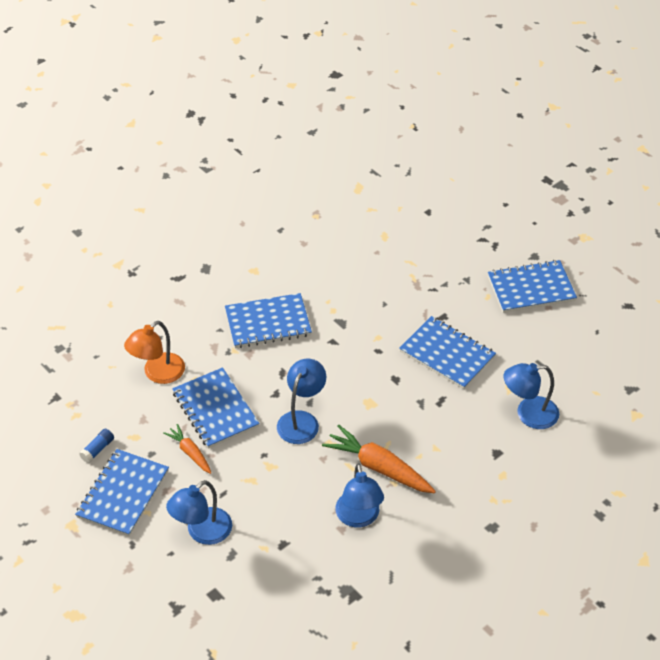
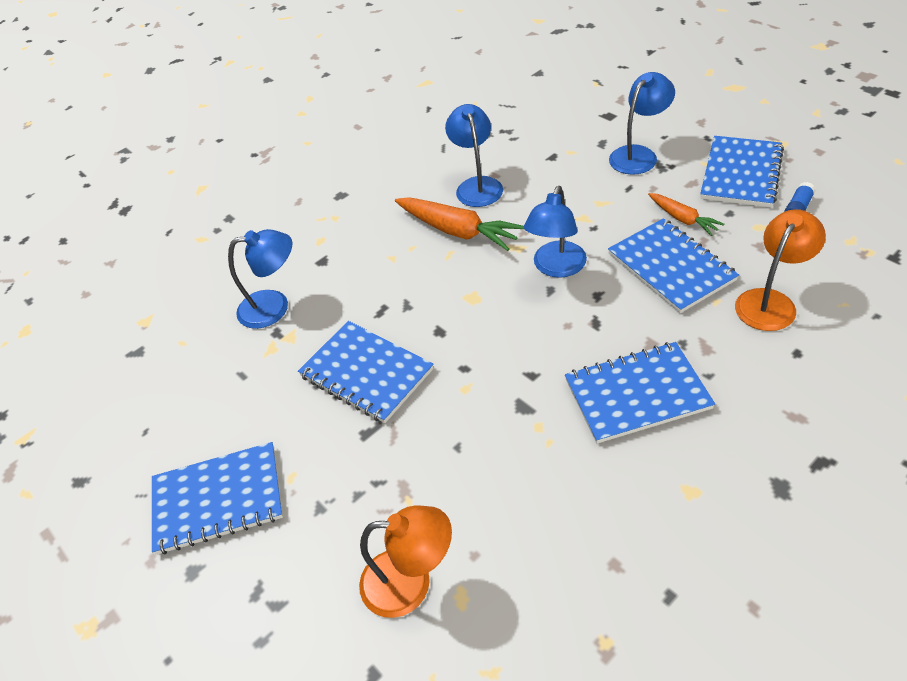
camera: 175 degrees left, 0 degrees up
none -> orange lamp [359,505,452,618]

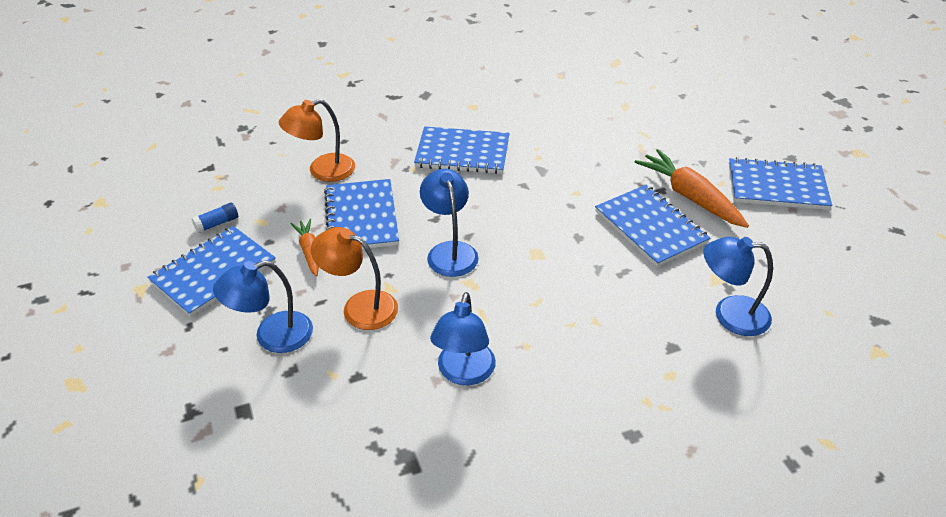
camera: 165 degrees left, 5 degrees down
orange lamp [359,505,452,618] -> orange lamp moved to [311,227,398,330]
orange carrot [395,197,524,251] -> orange carrot moved to [635,149,749,228]
blue lamp [524,186,587,278] -> blue lamp turned 60 degrees counterclockwise [420,169,479,277]

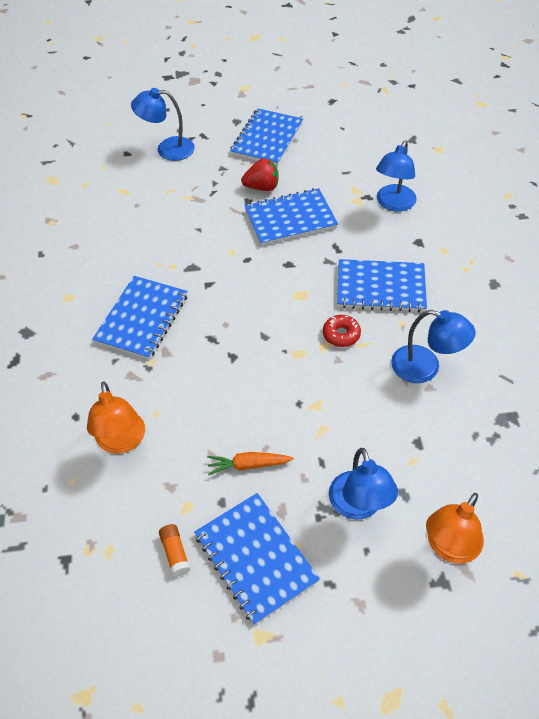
camera: 75 degrees left, 10 degrees up
blue glue stick [192,203,238,233] -> orange glue stick [159,524,190,577]
orange lamp [311,227,398,330] -> orange lamp moved to [426,493,484,564]
blue notebook [324,179,399,249] -> blue notebook moved to [337,259,427,312]
blue lamp [420,169,479,277] -> blue lamp moved to [131,88,195,161]
orange carrot [635,149,749,228] -> red strawberry [241,158,279,191]
none -> red donut [323,315,361,347]

